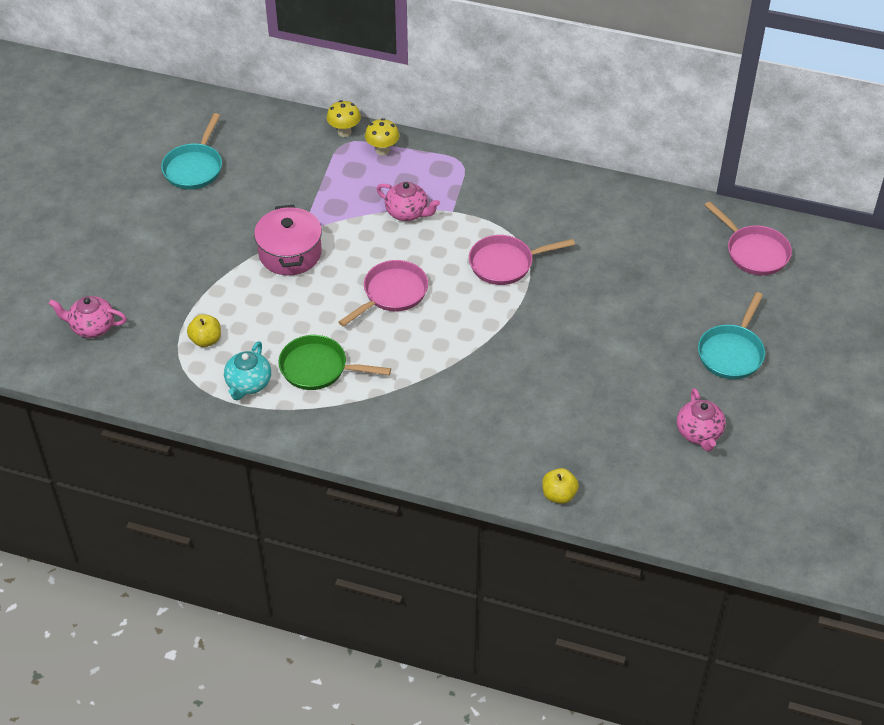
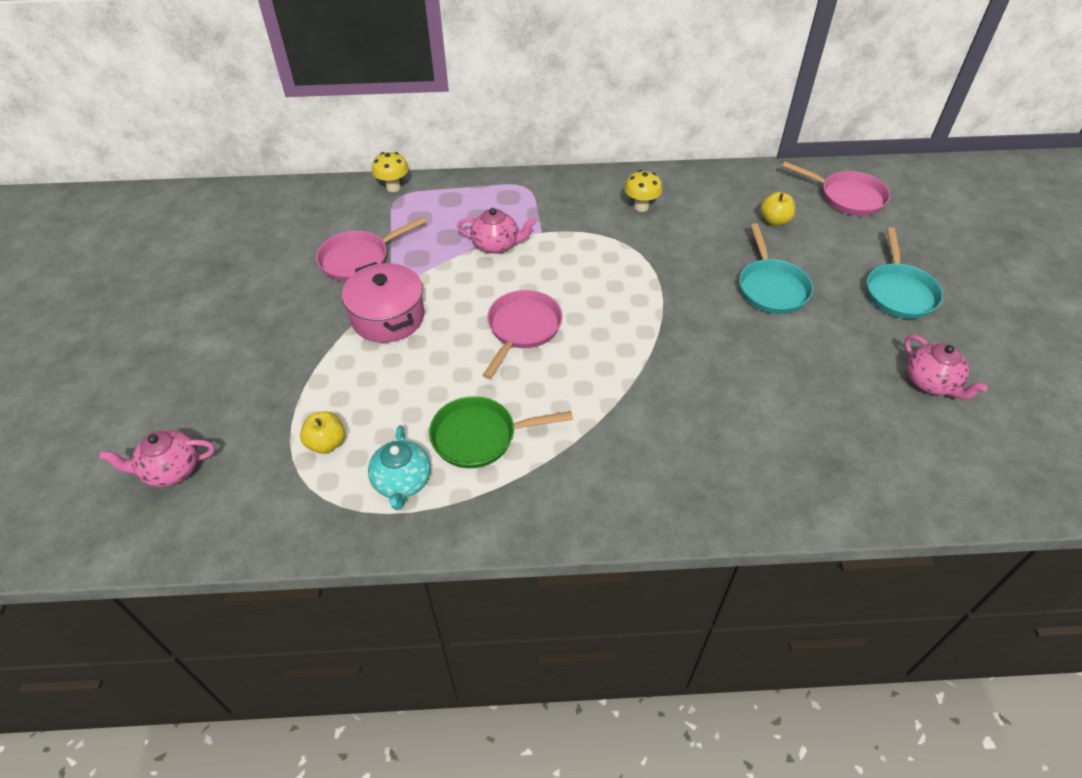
camera: 20 degrees left, 0 degrees up
turquoise pan [161,113,222,190] -> turquoise pan moved to [739,223,813,314]
yellow mushroom [365,118,399,156] -> yellow mushroom moved to [624,170,663,212]
pink pan [469,235,575,285] -> pink pan moved to [316,217,426,282]
yellow apple [542,468,579,504] -> yellow apple moved to [760,192,795,226]

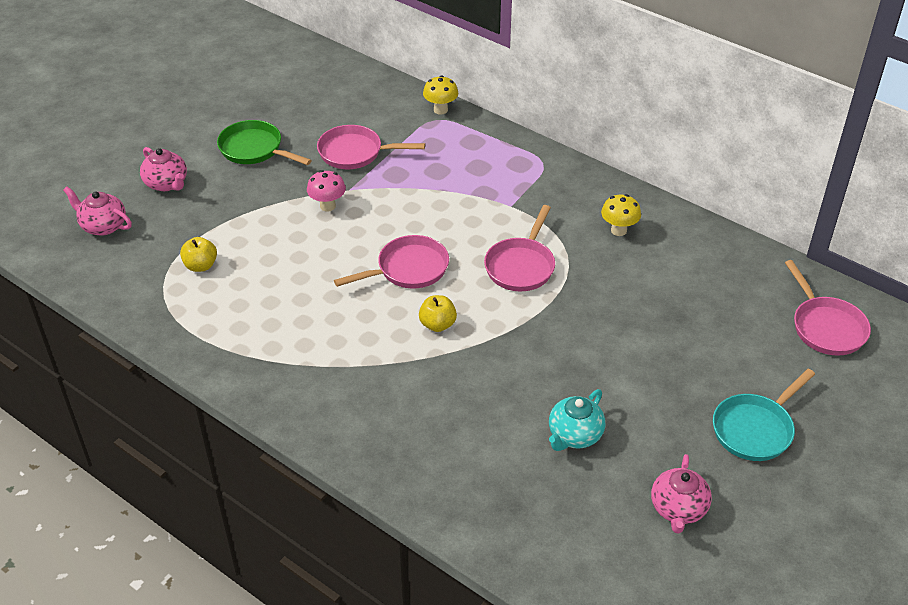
camera: 40 degrees right, 5 degrees down
pink pot [342,262,425,343] -> pink mushroom [307,170,346,212]
turquoise teapot [368,425,431,510] -> turquoise teapot moved to [549,389,605,451]
green pan [429,396,573,468] -> green pan moved to [217,120,312,165]
pink teapot [457,208,536,254] -> pink teapot moved to [140,147,187,191]
turquoise pan [739,223,813,314] -> none
yellow apple [760,192,795,226] -> yellow apple moved to [419,295,457,332]
none -> pink pan [484,205,555,291]

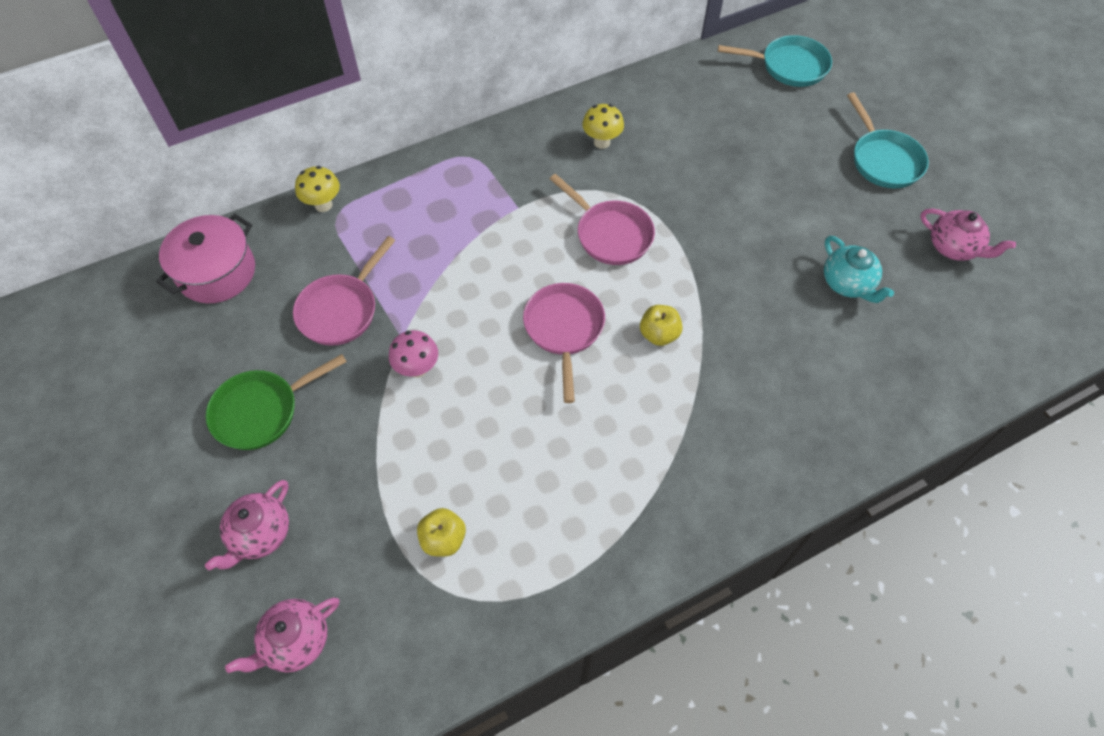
camera: 65 degrees left, 15 degrees up
pink teapot [140,147,187,191] -> pink teapot turned 135 degrees clockwise [205,480,289,570]
pink pan [785,260,871,356] -> turquoise pan [718,35,832,87]
none -> pink pot [156,214,255,303]

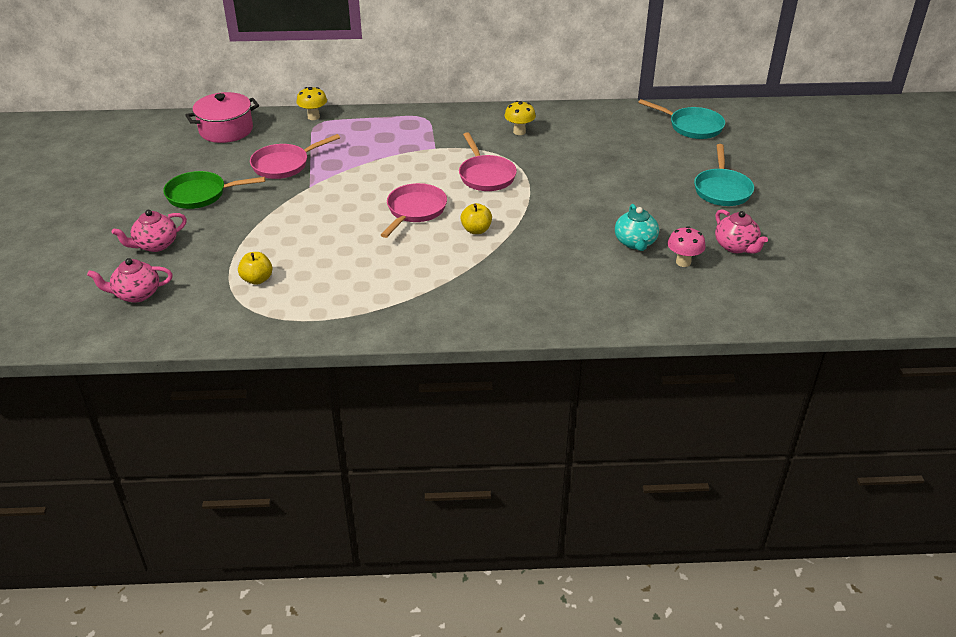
camera: 25 degrees right, 20 degrees down
pink mushroom [389,330,438,378] -> pink mushroom moved to [668,226,706,267]

